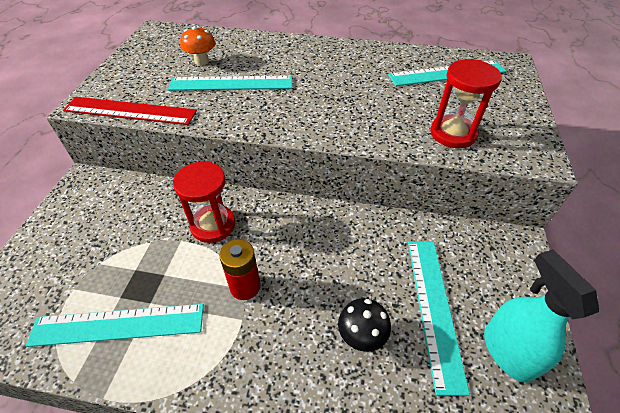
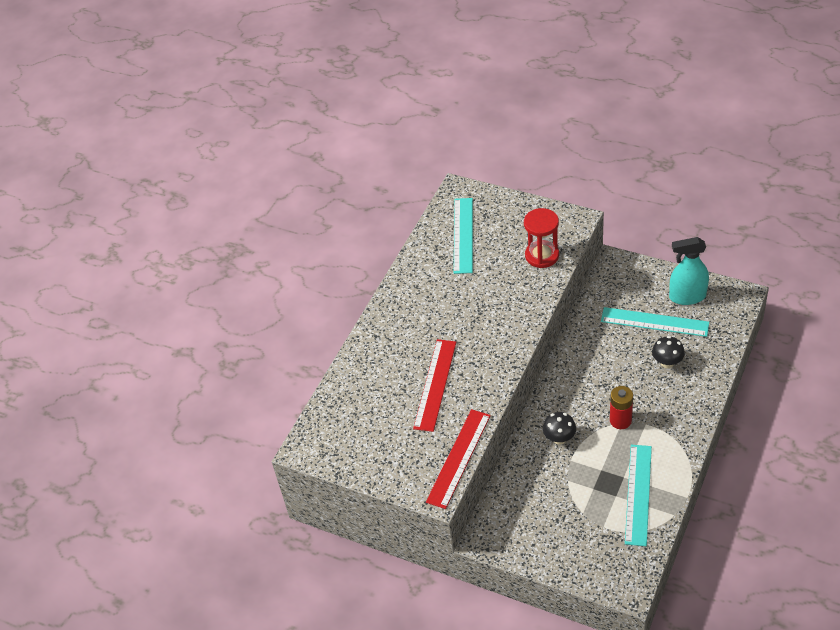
camera: 70 degrees left, 0 degrees up
turquoise ruler [168,76,292,91] -> red ruler [413,339,456,432]
red hourglass [173,161,235,243] -> black mushroom [543,412,576,445]
orange mushroom [180,26,216,66] -> none

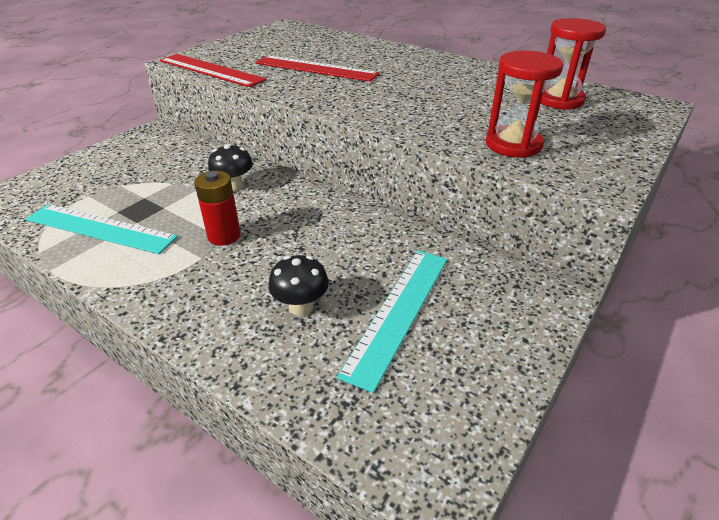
camera: 95 degrees right, 10 degrees down
turquoise ruler [454,198,473,274] -> red hourglass [541,18,606,110]
turquoise spray bottle [669,237,709,305] -> none

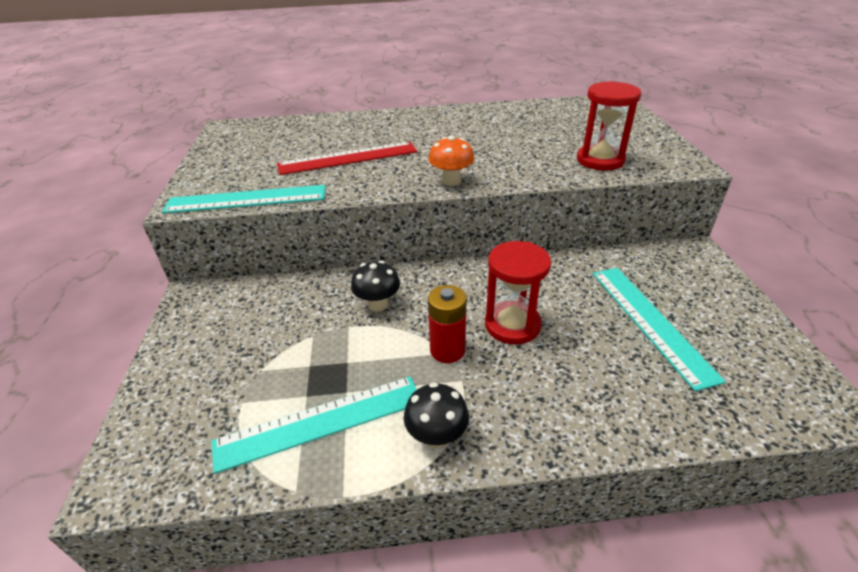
camera: 40 degrees left, 0 degrees up
red ruler [160,54,267,87] -> turquoise ruler [162,185,326,213]
black mushroom [268,255,329,316] -> black mushroom moved to [404,382,469,449]
red hourglass [541,18,606,110] -> red hourglass moved to [485,241,551,344]
none -> orange mushroom [429,136,474,186]

